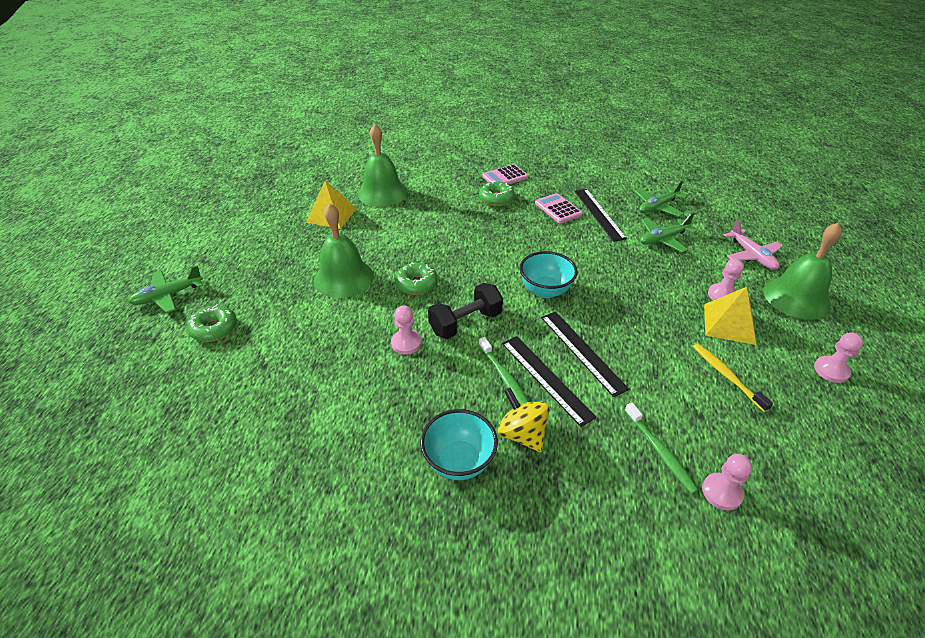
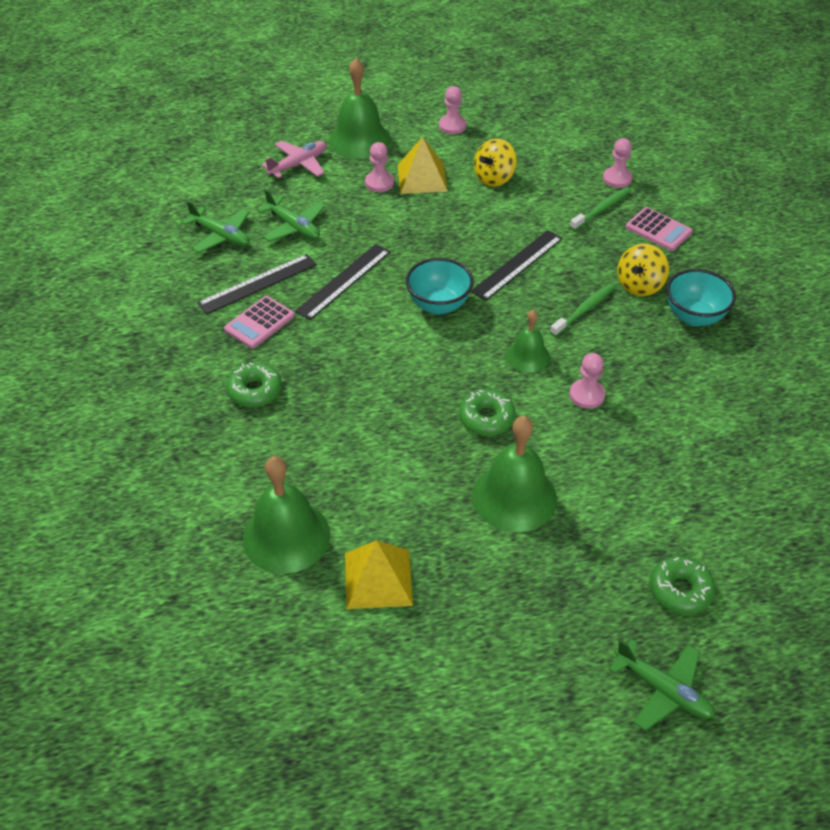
camera: 110 degrees left, 5 degrees up
black dumbbell [428,283,503,339] -> green bell [506,309,550,373]
pink calculator [482,164,528,184] -> pink calculator moved to [626,207,693,251]
black ruler [502,336,597,427] -> black ruler moved to [295,244,390,320]
yellow toothbrush [693,343,773,412] -> yellow spinning top [474,139,517,187]

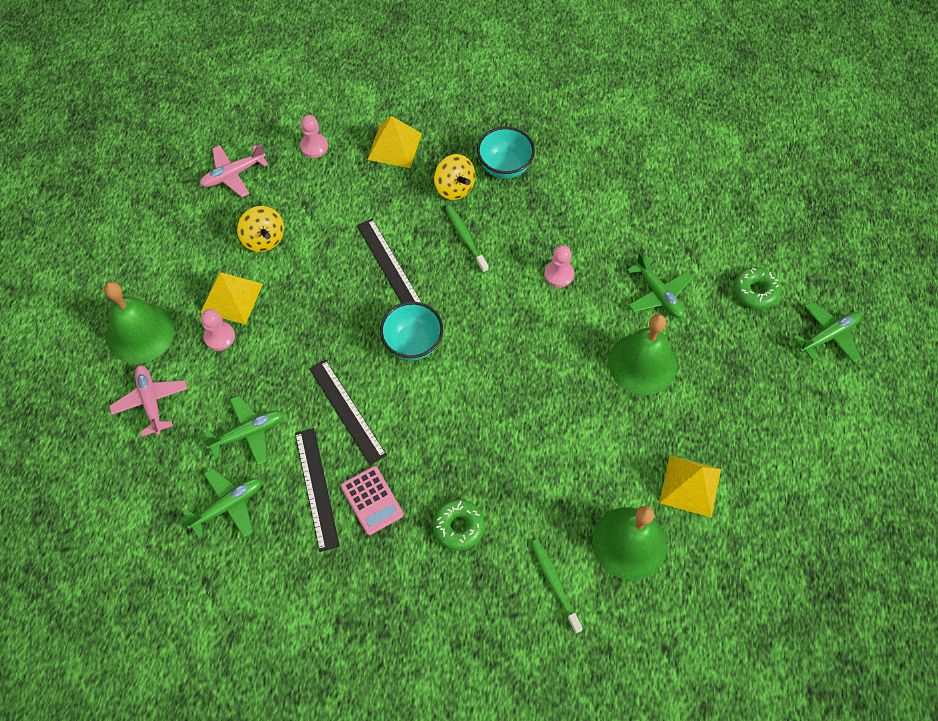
camera: 70 degrees left, 15 degrees up
pink pawn [439,86,466,134] -> none
green donut [459,389,516,436] -> none
green bell [506,309,550,373] -> none
green toothbrush [570,187,631,231] -> green toothbrush moved to [531,539,583,634]
pink calculator [626,207,693,251] -> yellow pyramid [367,116,422,168]
none -> pink plane [200,144,268,197]
none -> green plane [627,253,693,318]

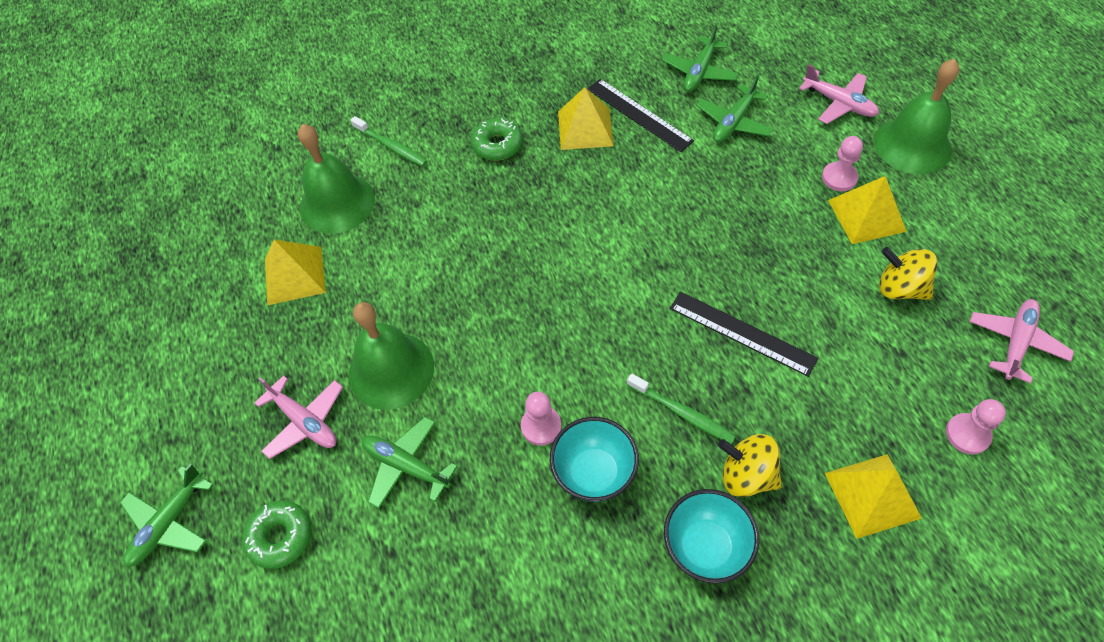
camera: 155 degrees right, 5 degrees down
black ruler [309,359,387,465] -> none
pink calculator [341,466,404,535] -> yellow pyramid [558,87,614,150]
turquoise bowl [380,302,443,360] -> turquoise bowl moved to [550,417,639,502]
none -> pink plane [254,375,343,459]

